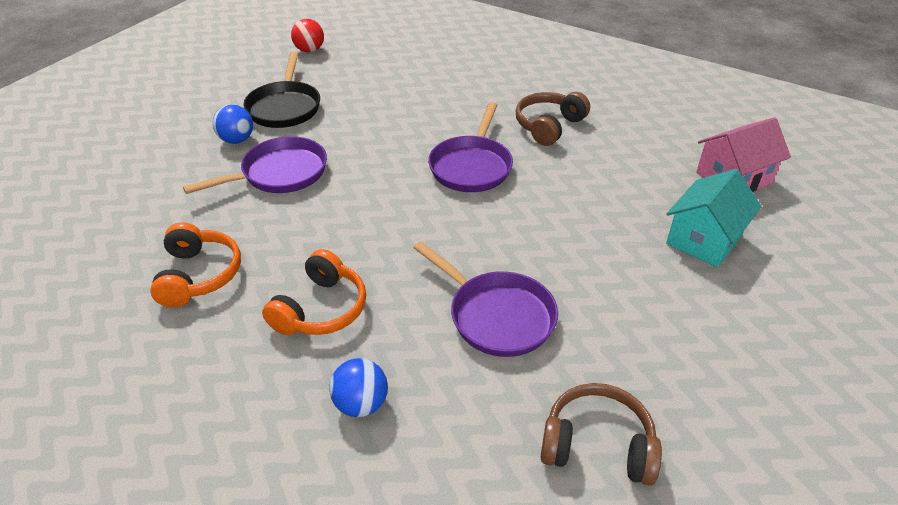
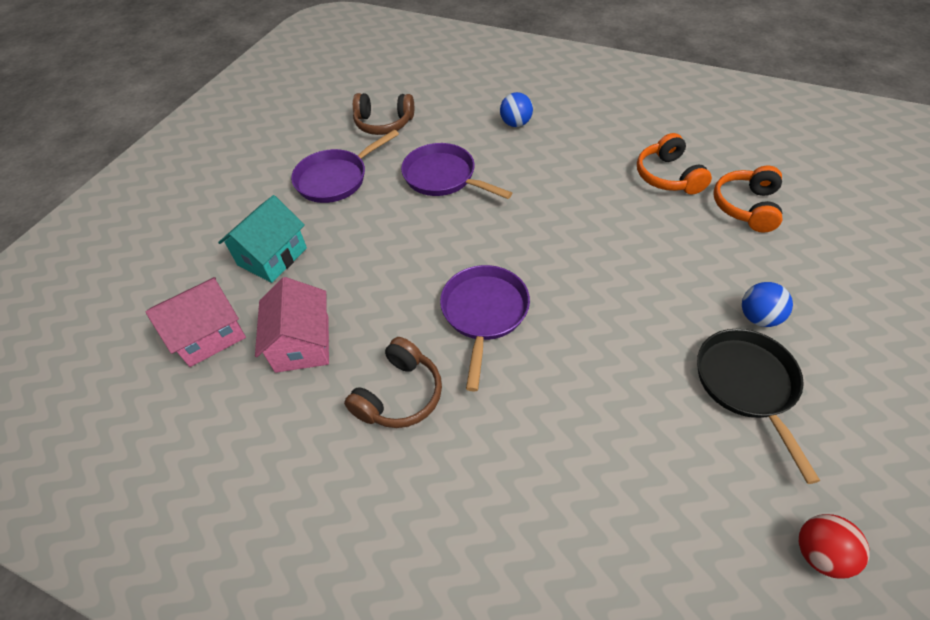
camera: 175 degrees right, 10 degrees up
purple pan [183,136,327,194] -> purple pan moved to [291,130,399,203]
orange headphones [262,249,366,335] -> orange headphones moved to [713,165,782,233]
none -> pink house [255,277,329,373]

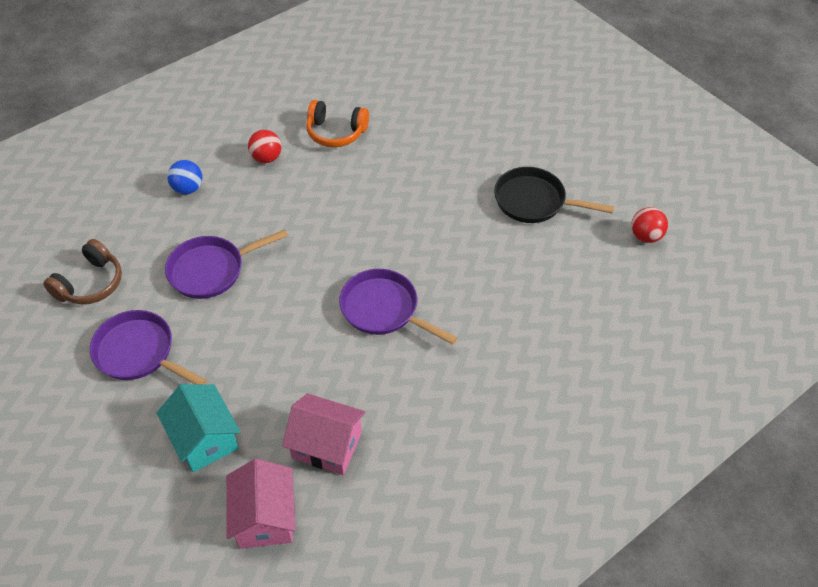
camera: 65 degrees left, 0 degrees up
purple pan [291,130,399,203] -> purple pan turned 135 degrees clockwise [90,310,207,384]
brown headphones [344,337,442,428] -> none
orange headphones [713,165,782,233] -> none
blue ball [742,282,793,327] -> none
none -> red ball [248,130,281,163]

